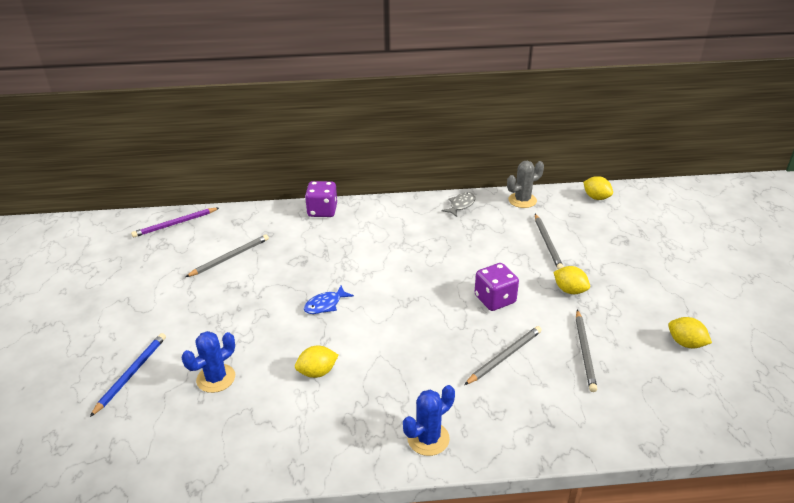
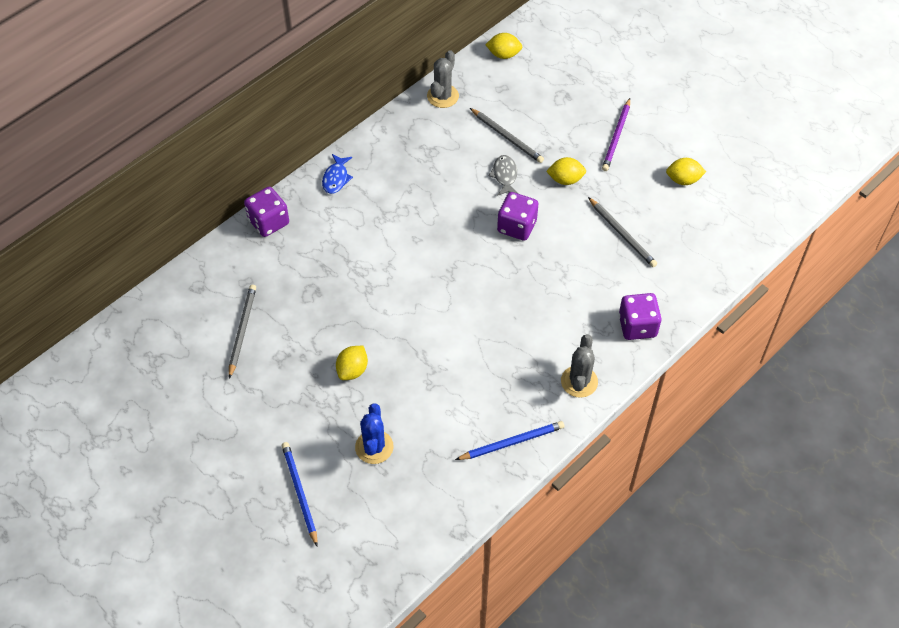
camera: 40 degrees left, 20 degrees up
purple pencil [131,208,219,238] -> purple pencil moved to [602,98,630,171]
yellow lemon [295,346,339,378] -> yellow lemon moved to [336,346,368,380]
blue fish [304,285,354,314] -> blue fish moved to [322,154,353,194]
blue cactus [403,385,455,456] -> grey cactus [561,334,598,398]
grey fish [442,192,476,217] -> grey fish moved to [489,155,517,196]
grey pencil [464,326,542,385] -> none
none -> blue pencil [455,421,564,460]
none -> purple dice [619,293,662,340]

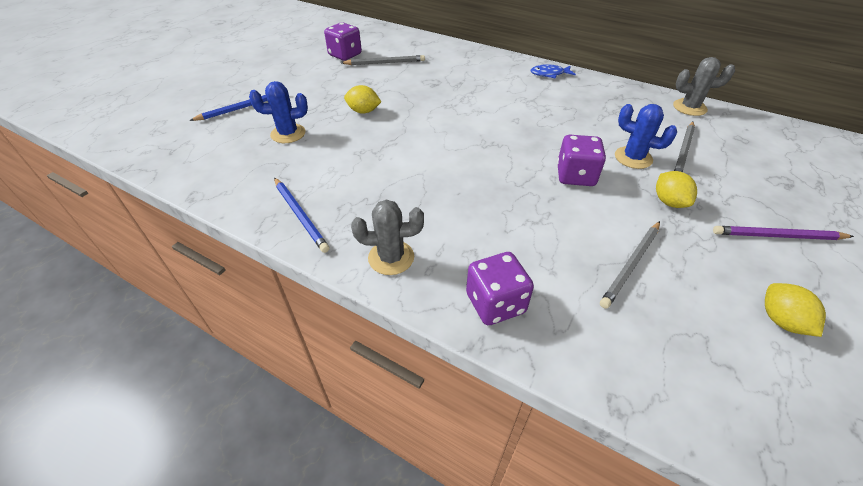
camera: 75 degrees right, 10 degrees down
purple dice [244,187,289,237] -> purple dice moved to [324,22,362,61]
yellow lemon [485,33,522,59] -> none
grey fish [489,155,517,196] -> blue cactus [615,104,677,169]

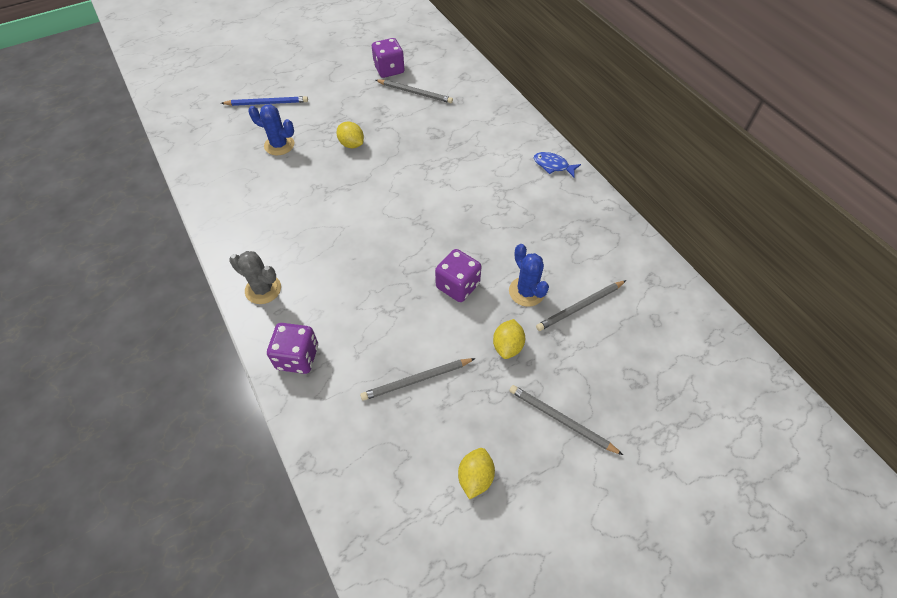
camera: 30 degrees right, 10 degrees up
blue pencil [274,178,330,253] -> none
grey cactus [673,57,735,116] -> none
purple pencil [713,226,854,240] -> grey pencil [509,385,623,455]

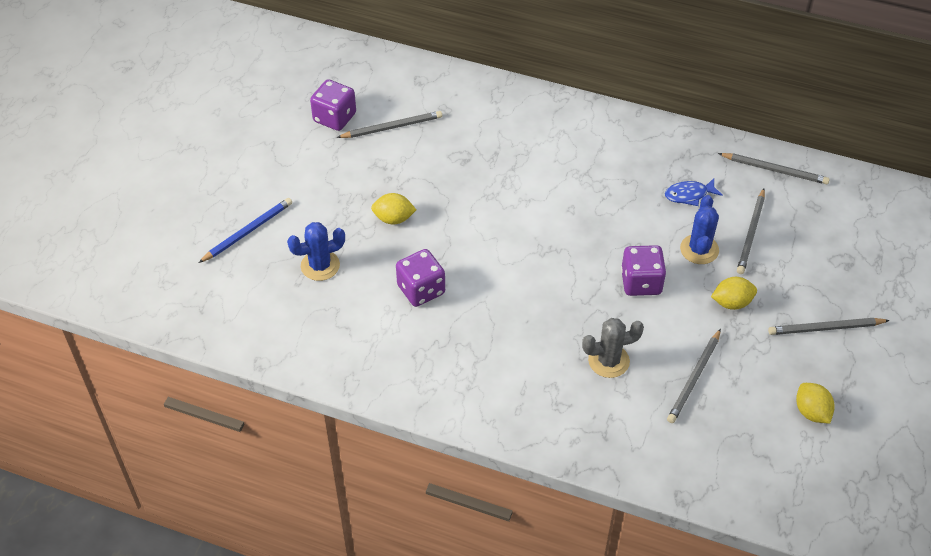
camera: 40 degrees left, 5 degrees down
grey cactus [229,251,281,304] -> grey cactus moved to [582,318,644,378]
purple dice [267,323,318,374] -> purple dice moved to [396,249,445,307]
yellow lemon [493,319,525,359] -> yellow lemon turned 75 degrees counterclockwise [711,277,757,310]
blue cactus [509,244,549,307] -> blue cactus turned 75 degrees clockwise [680,195,719,264]
blue fish [534,152,581,177] -> blue fish moved to [665,178,723,206]
none -> grey pencil [718,153,830,185]

